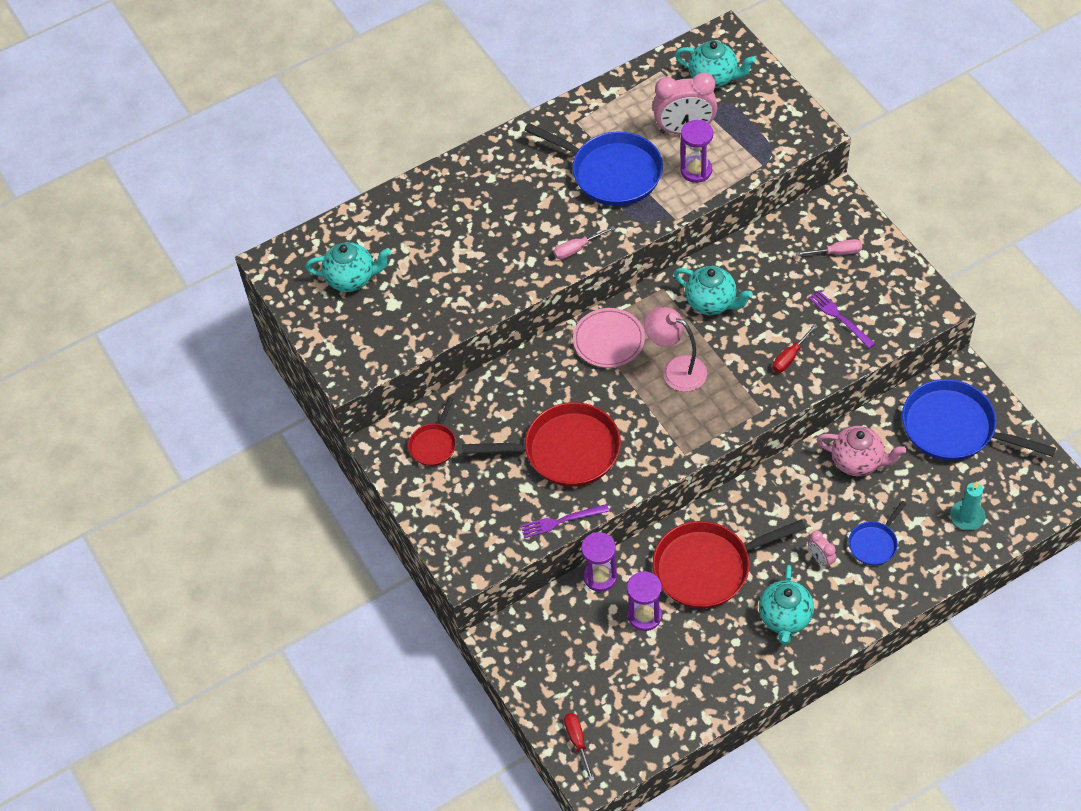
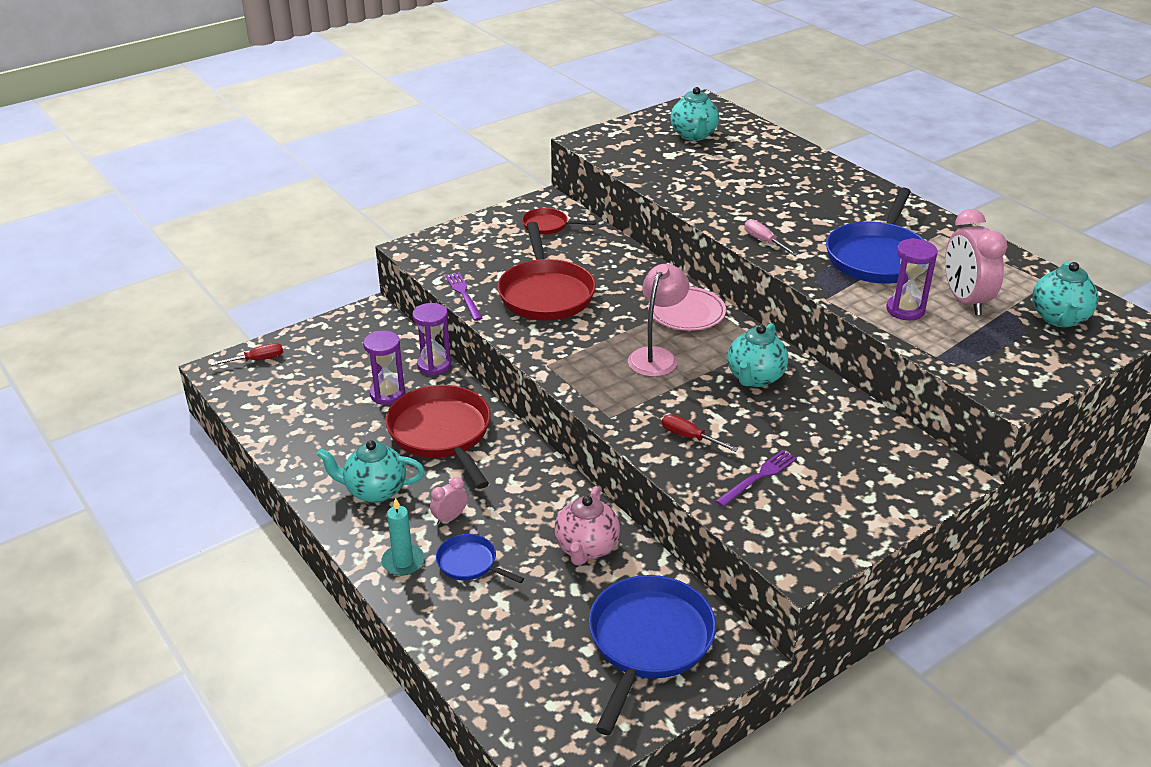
camera: 80 degrees right, 20 degrees down
pink screwdriver [796,239,862,256] -> none
turquoise candle [950,482,986,530] -> turquoise candle moved to [381,498,425,576]

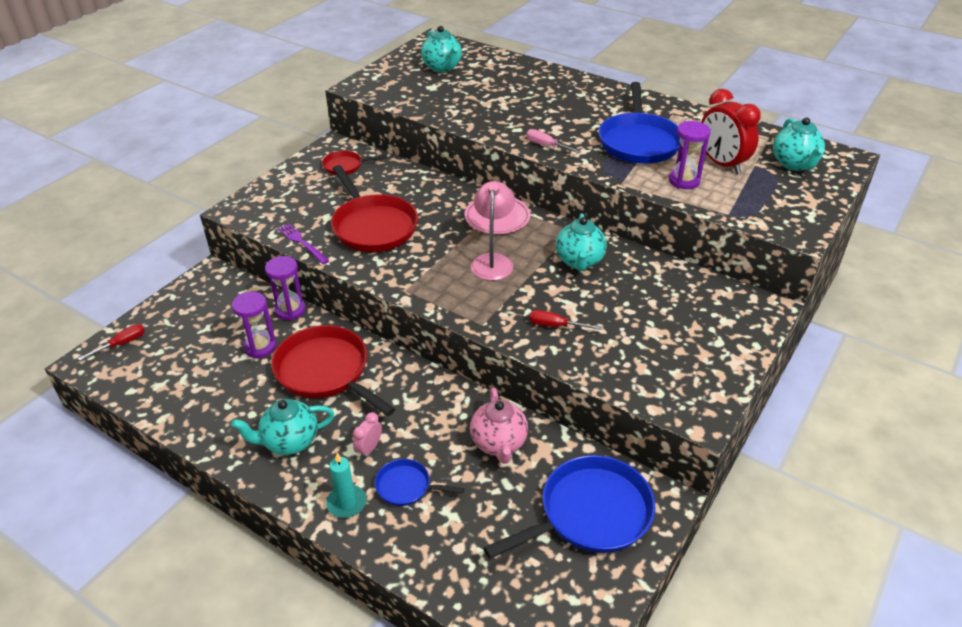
camera: 20 degrees left, 5 degrees up
blue pan [589,575,716,735] -> blue pan turned 60 degrees clockwise [484,455,656,559]
purple fork [716,450,797,507] -> none
pink clock [945,209,1007,315] -> red clock [701,89,761,174]

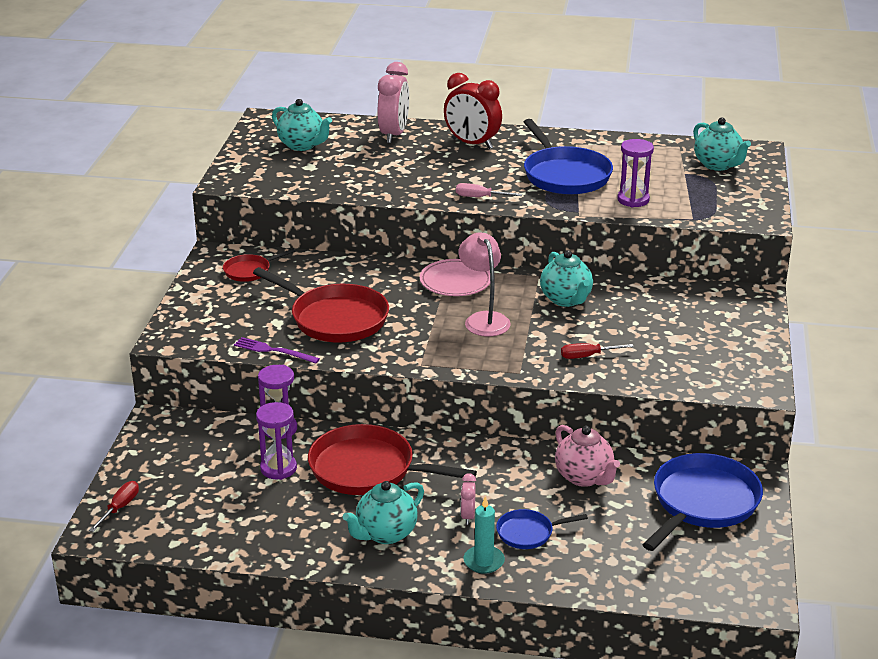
camera: 25 degrees left, 10 degrees down
red clock [701,89,761,174] -> red clock moved to [444,73,502,149]
none -> pink clock [377,62,409,143]

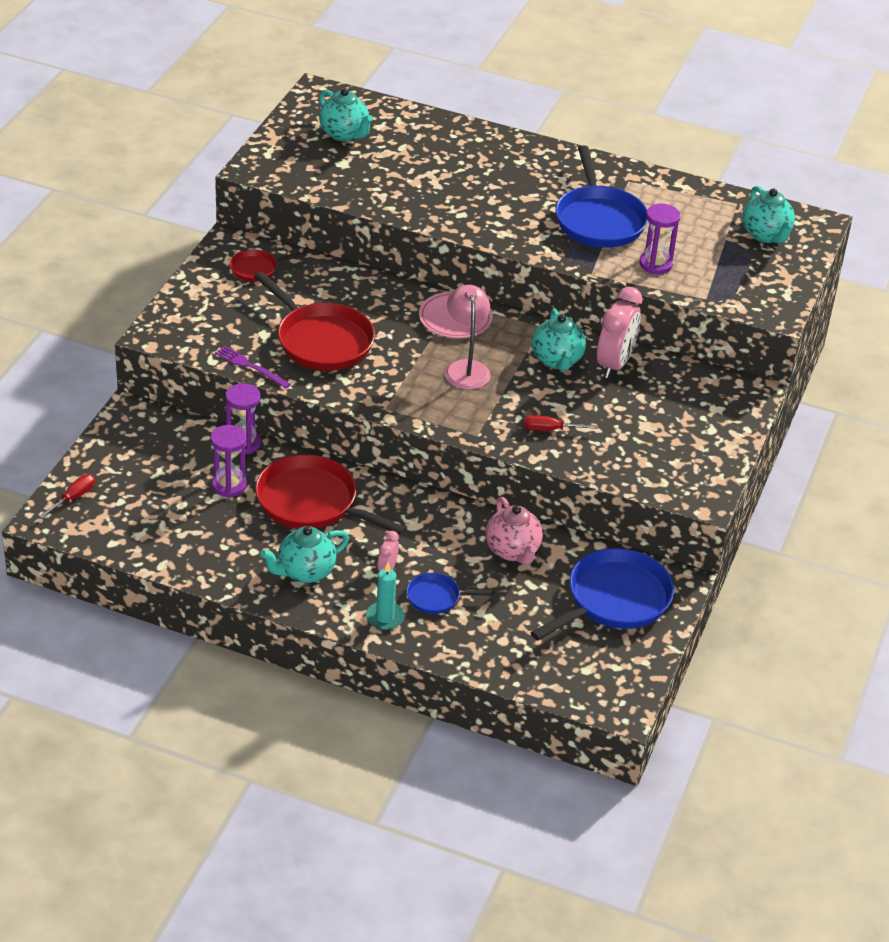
camera: 10 degrees right, 10 degrees up
pink clock [377,62,409,143] -> pink clock moved to [597,287,642,378]
red clock [444,73,502,149] -> none
pink screwdriver [456,183,522,197] -> none

